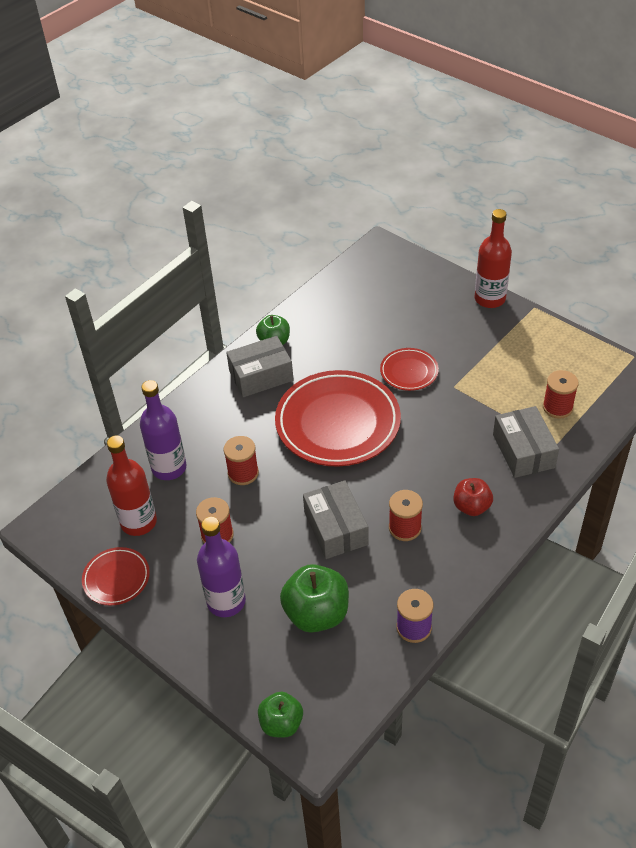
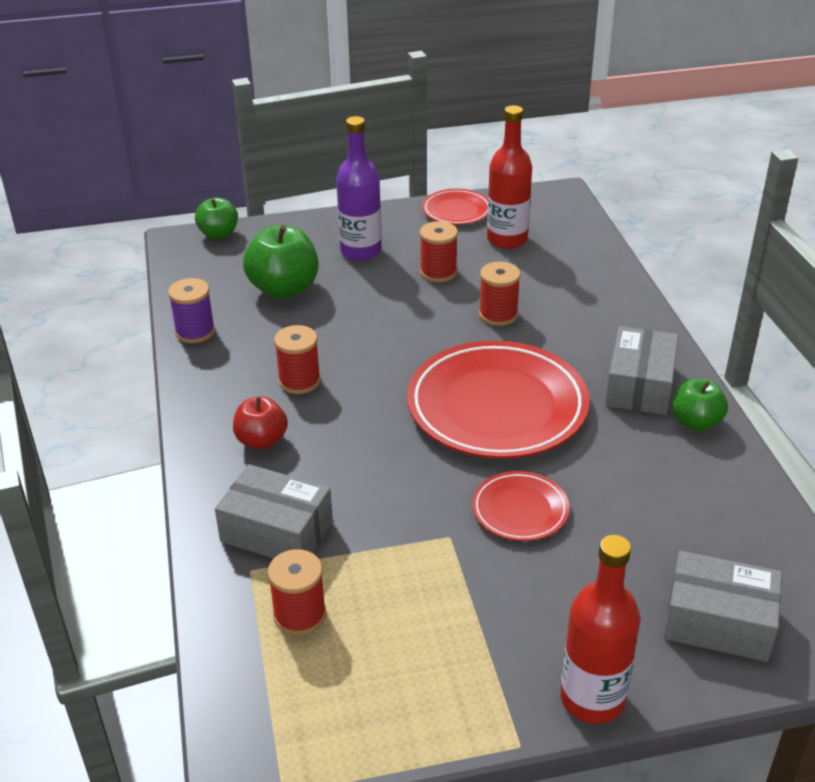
camera: 125 degrees right, 10 degrees down
purple bottle [140,380,187,480] -> none
grey box [303,480,369,559] -> grey box moved to [664,551,782,662]

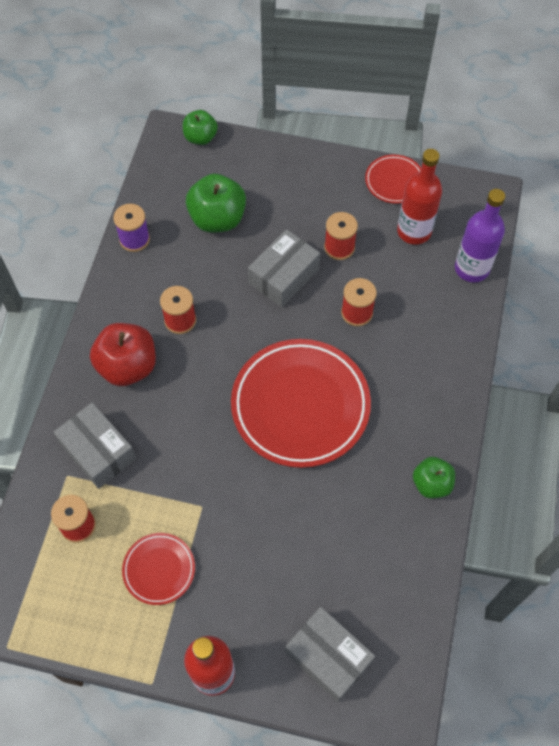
camera: 25 degrees right, 25 degrees up
red apple [233,396,288,449] -> red apple [90,323,156,386], size x1.62
purple bottle [336,116,382,261] -> purple bottle moved to [455,189,505,282]
red plate [472,471,570,541] -> red plate moved to [122,533,195,605]
grey box [605,326,679,415] -> grey box moved to [248,229,320,307]

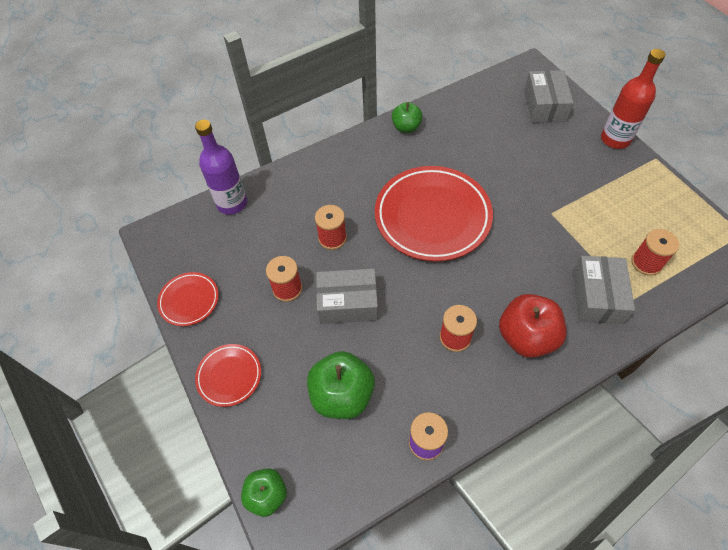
camera: 130 degrees left, 5 degrees down
red plate [122,533,195,605] -> red plate moved to [195,344,261,407]
red bottle [397,149,442,245] -> none

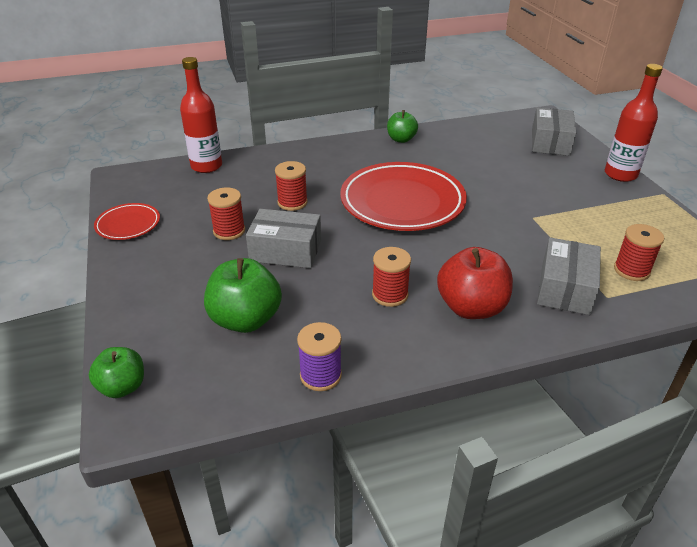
camera: 10 degrees right, 20 degrees down
purple bottle [195,120,247,215] -> red bottle [180,57,222,173]
red plate [195,344,261,407] -> none

